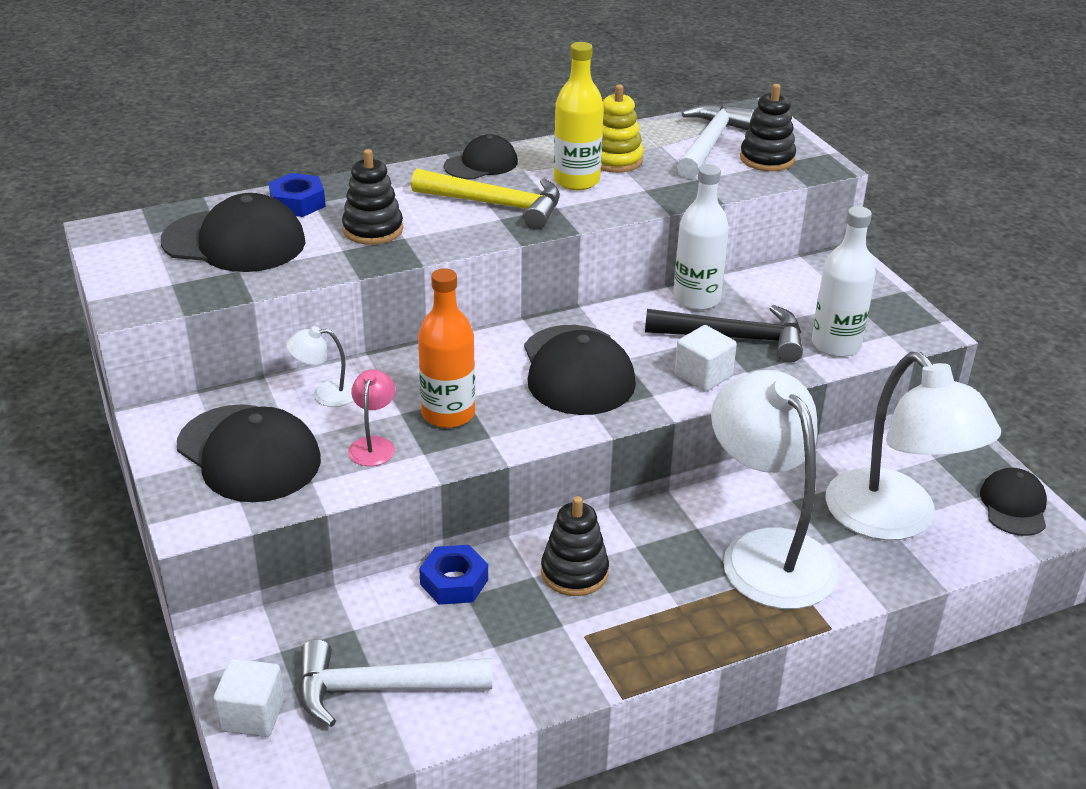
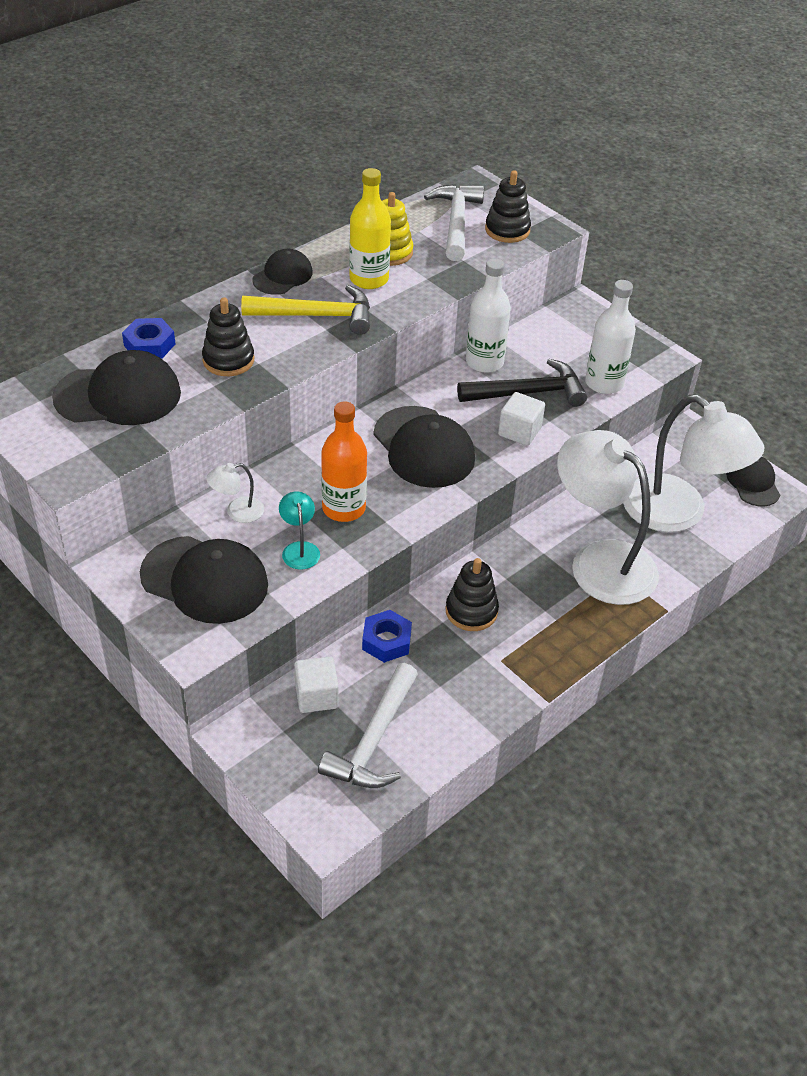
camera: 20 degrees left, 10 degrees up
white cube [214,659,284,737] -> white cube moved to [294,656,339,713]
white hammer [299,639,492,727] -> white hammer turned 45 degrees counterclockwise [318,663,418,788]
pink lamp [348,369,395,466] -> turquoise lamp [279,491,320,570]

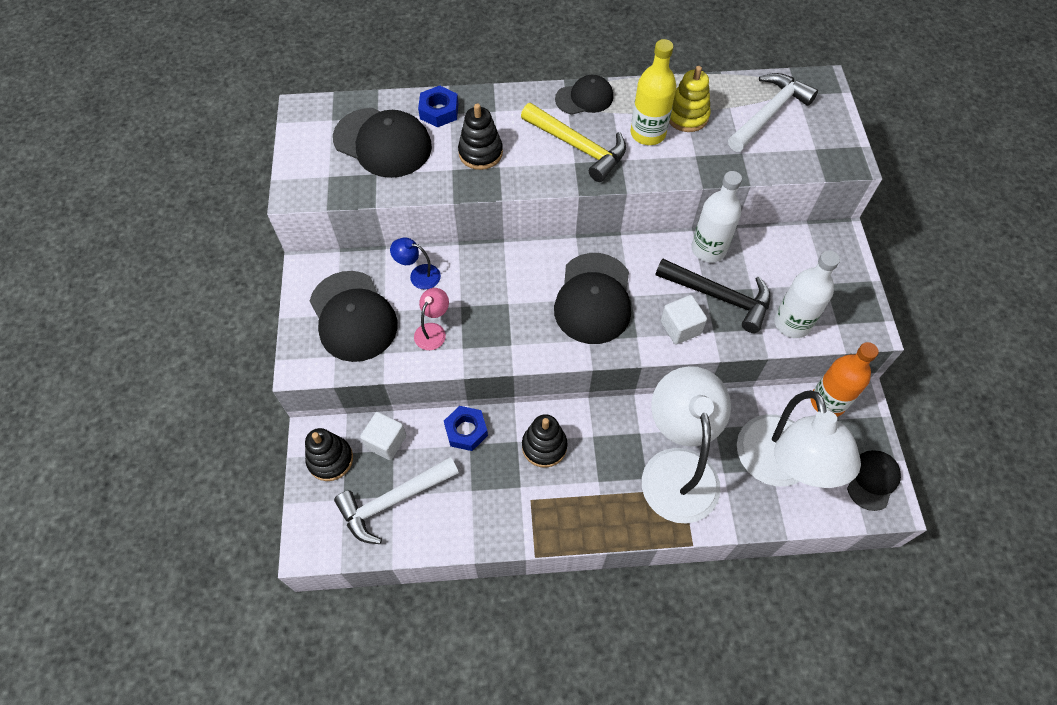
camera: 40 degrees right, 15 degrees up
white lamp [206,463,264,523] -> blue lamp [390,237,441,289]
turquoise lamp [279,491,320,570] -> pink lamp [414,288,449,350]
orange bottle [321,401,367,522] -> orange bottle moved to [811,342,879,417]
black stacking toy [485,170,531,243] -> black stacking toy moved to [305,428,353,481]

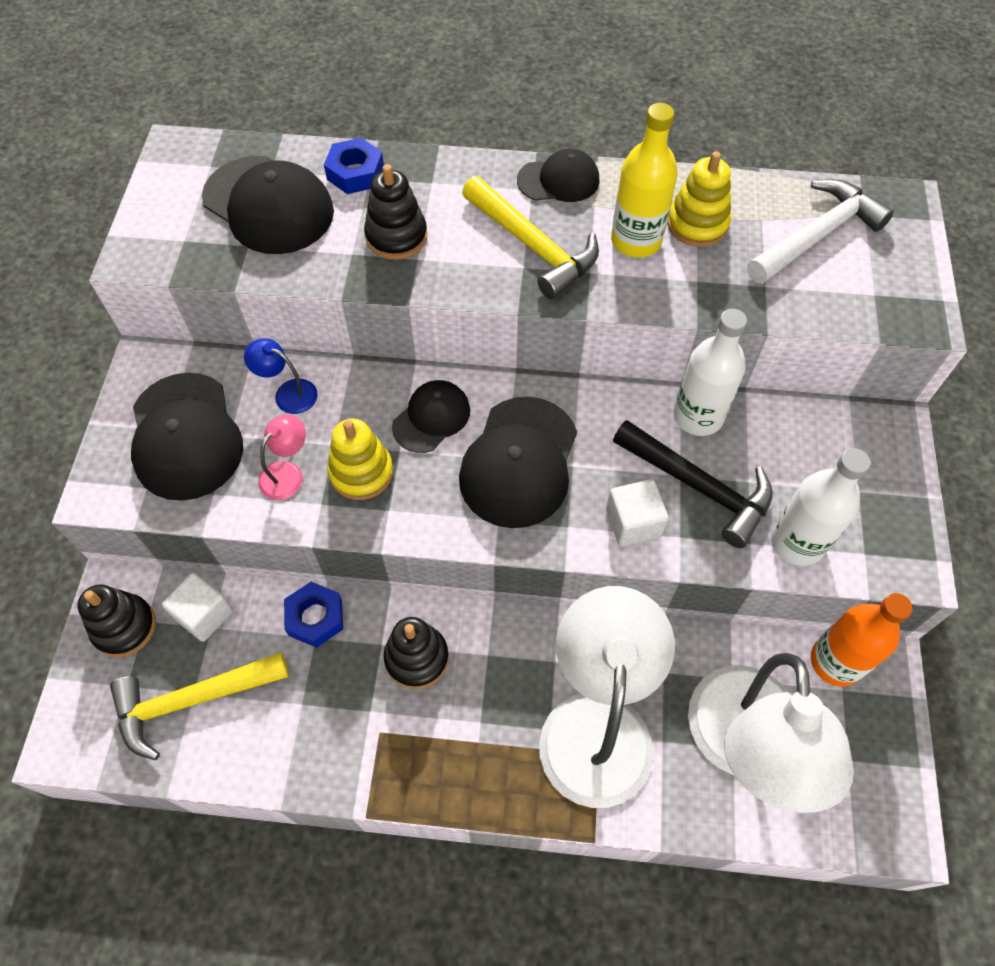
camera: 10 degrees right, 0 degrees up
white hammer [334,457,459,544] -> yellow hammer [110,652,289,760]
black cap [847,450,901,511] -> black cap moved to [392,380,470,453]
none -> yellow stacking toy [327,419,393,500]

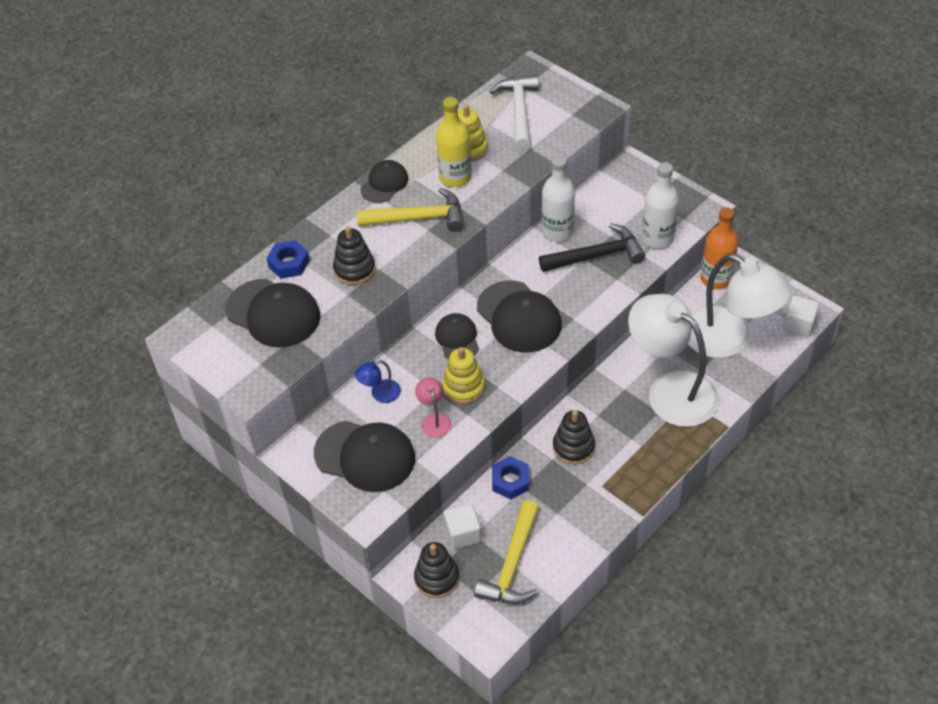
camera: 50 degrees left, 10 degrees down
black cap [202,156,334,254] -> black cap turned 45 degrees clockwise [225,279,320,347]
white cube [606,479,668,547] -> white cube moved to [783,296,819,337]

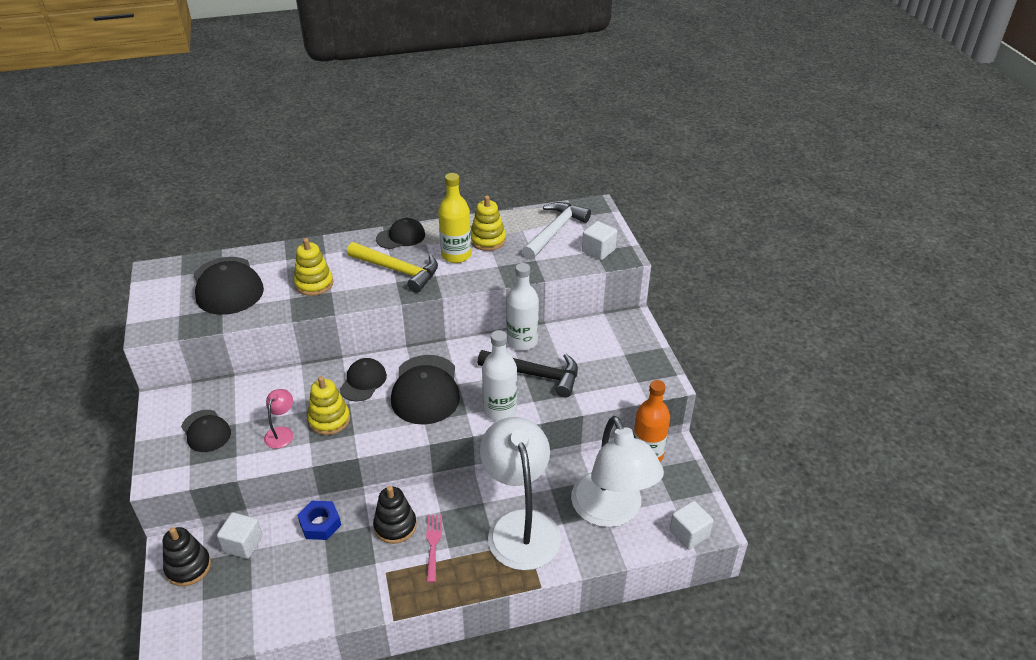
camera: 30 degrees right, 10 degrees down
blue nut [266,240,310,279] -> none
black cap [314,421,415,492] -> black cap [181,410,231,452], size x0.59
black stacking toy [333,226,375,285] -> yellow stacking toy [294,238,333,296]
blue lamp [355,360,401,403] -> none
yellow hammer [474,500,539,604] -> none
white bottle [642,162,679,249] -> white bottle moved to [482,330,517,421]
none -> pink fork [426,515,442,583]
none -> white cube [582,221,617,260]

